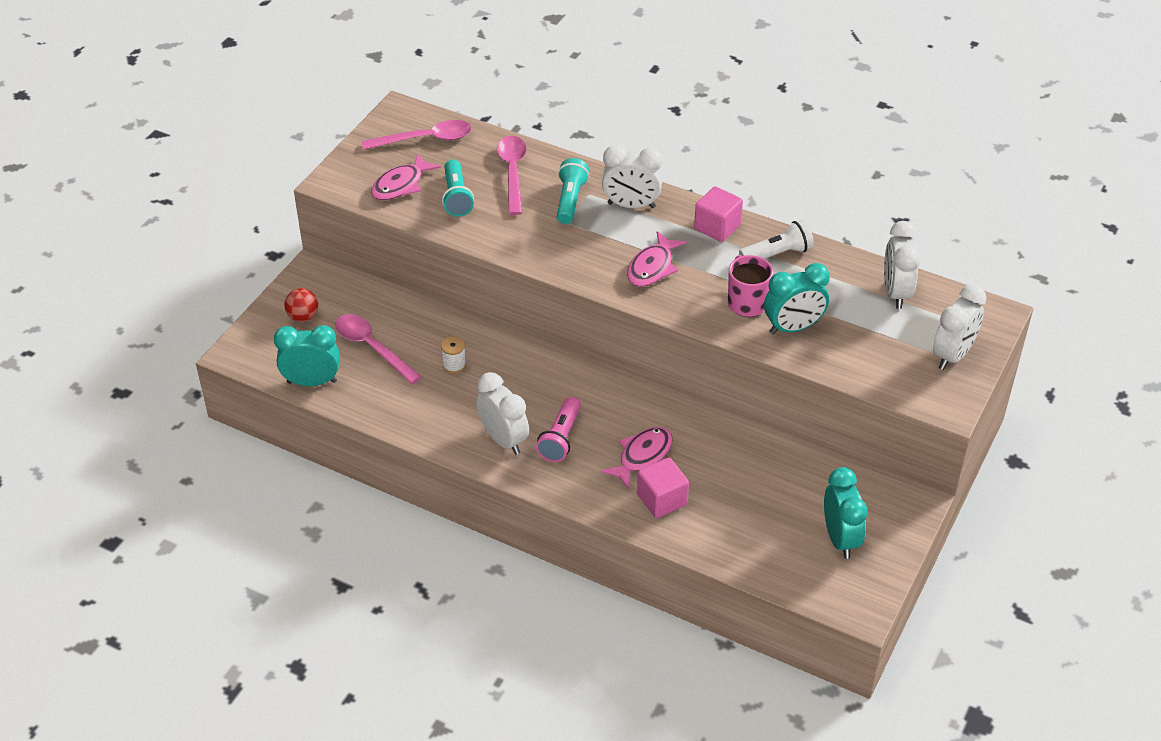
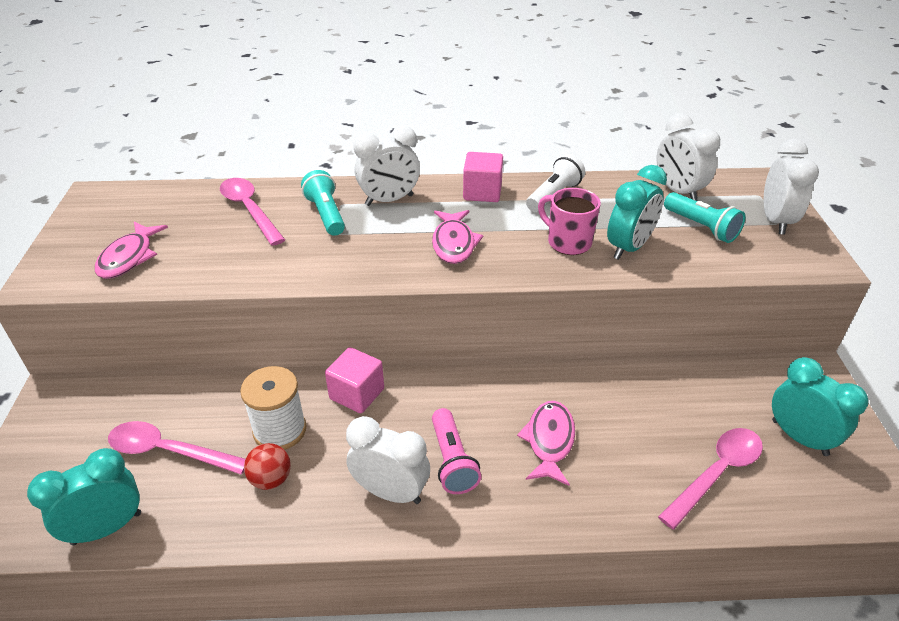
camera: 30 degrees left, 5 degrees down
red ball [285,288,318,322] -> red ball moved to [244,443,291,490]
pink spoon [361,120,472,150] -> pink spoon moved to [658,428,763,530]
white spool [441,337,466,374] -> white spool [240,366,306,450], size x1.84
turquoise flashlight [442,159,474,217] -> turquoise flashlight moved to [664,192,745,243]
pink cube [637,458,689,518] -> pink cube moved to [325,347,384,413]

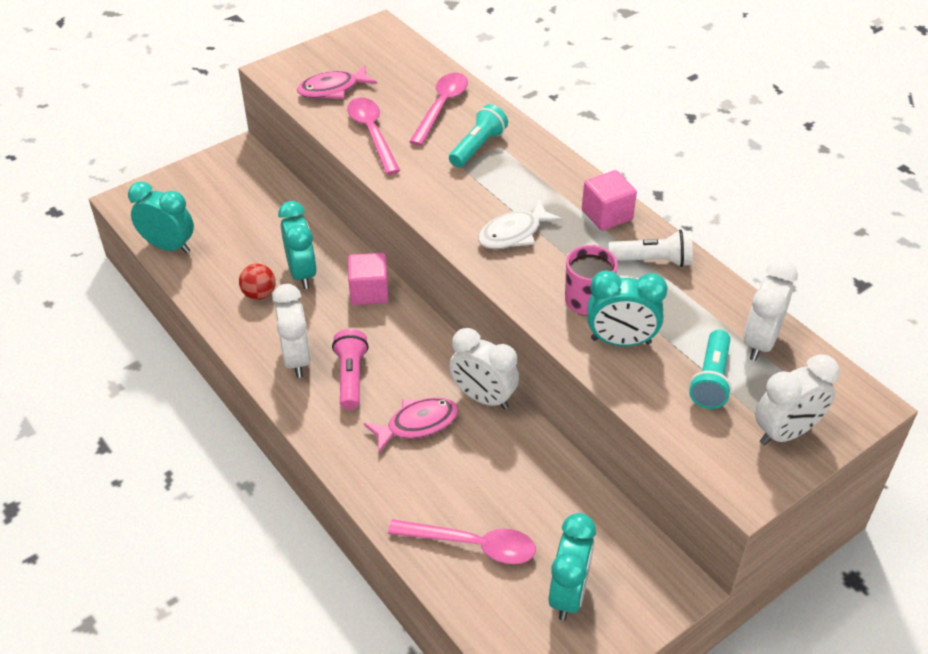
camera: 55 degrees right, 5 degrees up
pink spoon [108,421,245,474] -> pink spoon moved to [347,97,400,175]
white spool [240,366,306,450] -> turquoise clock [278,201,317,289]
white clock [354,126,420,206] -> white clock moved to [449,328,519,410]
pink fish [432,210,483,264] -> white fish [478,200,563,249]
pink flashlight [432,408,481,494] -> pink flashlight turned 135 degrees clockwise [332,329,369,410]

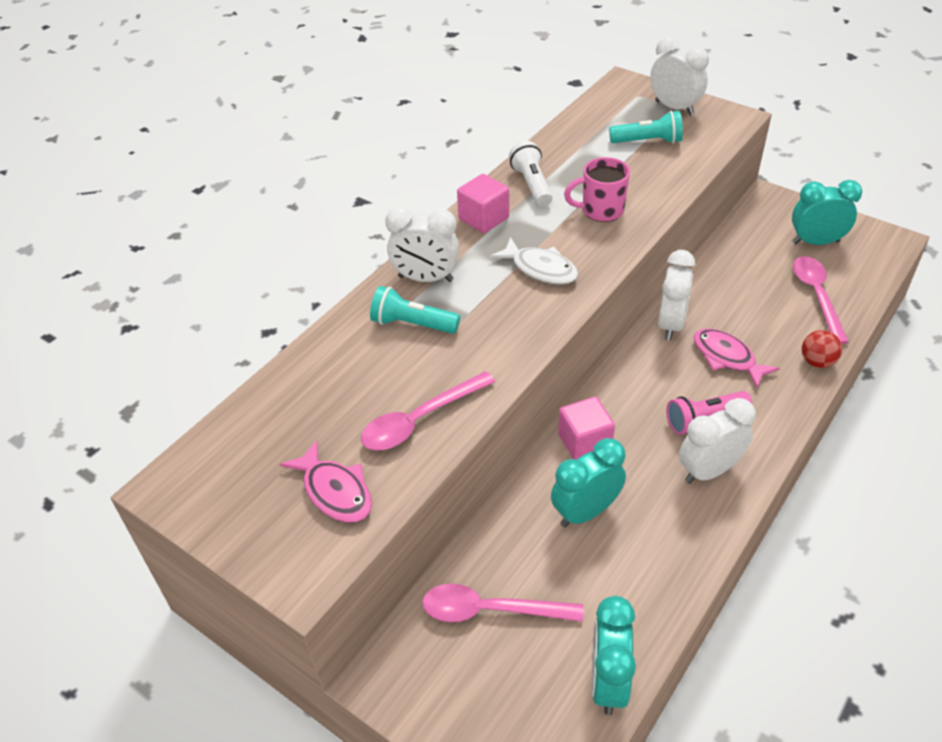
camera: 105 degrees left, 0 degrees up
red ball [239,264,276,300] -> red ball moved to [802,330,842,368]
pink spoon [409,73,468,146] -> pink spoon moved to [422,584,583,622]
turquoise clock [587,270,667,346] -> none
white clock [743,259,798,361] -> white clock moved to [385,206,459,282]

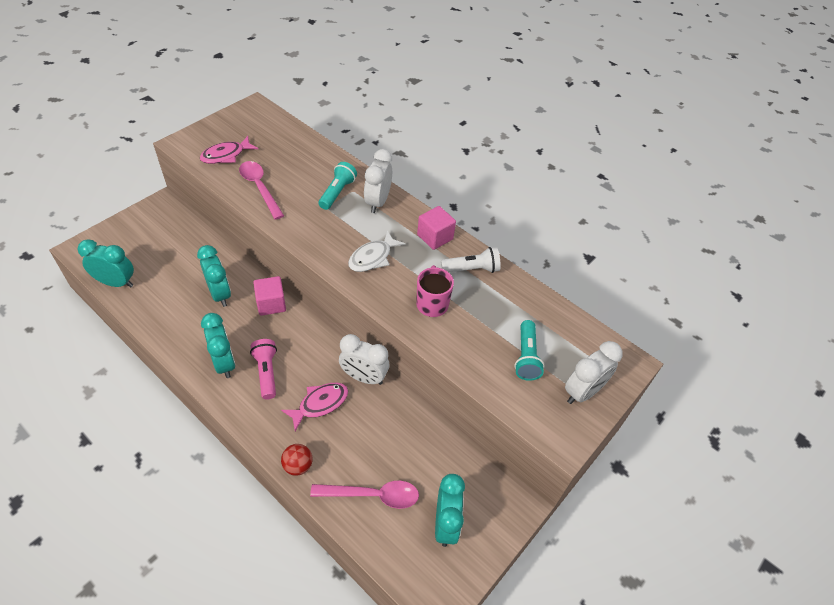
camera: 90 degrees right, 5 degrees up
pink spoon [422,584,583,622] -> none
white clock [679,398,756,484] -> turquoise clock [201,313,236,378]

